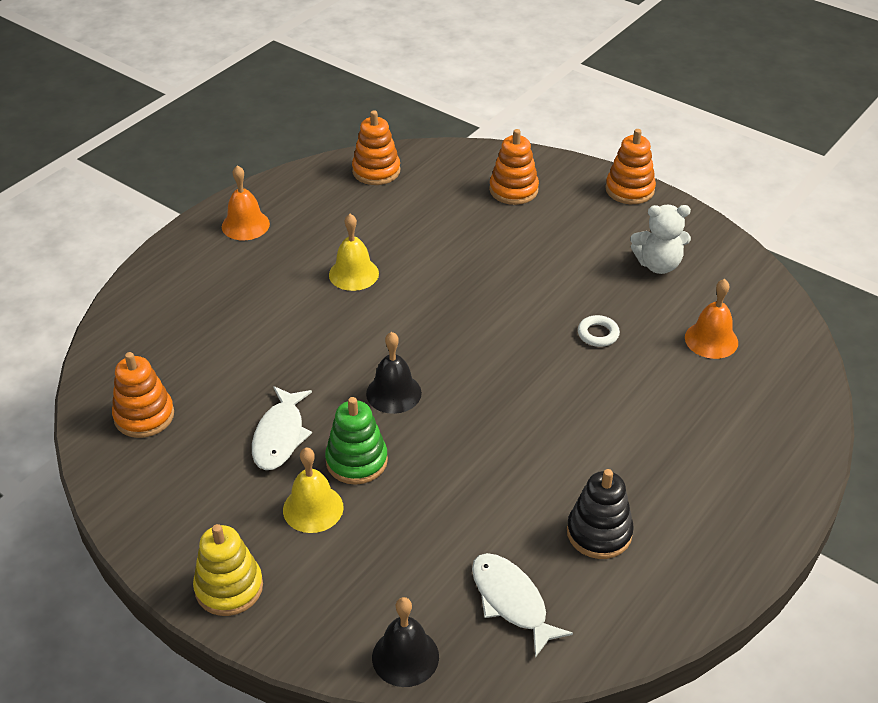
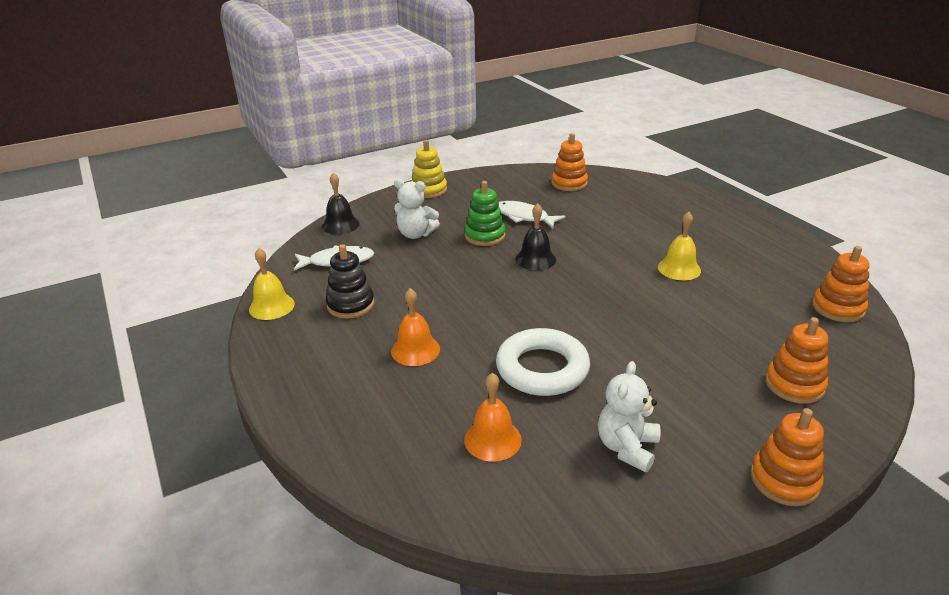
camera: 115 degrees right, 10 degrees down
orange bell [222,165,270,240] -> orange bell moved to [391,288,440,366]
yellow bell [283,448,344,533] -> yellow bell moved to [249,248,295,320]
white ring [578,315,620,347] -> white ring [496,328,590,396], size x2.30
none -> white teddy bear [394,179,440,239]

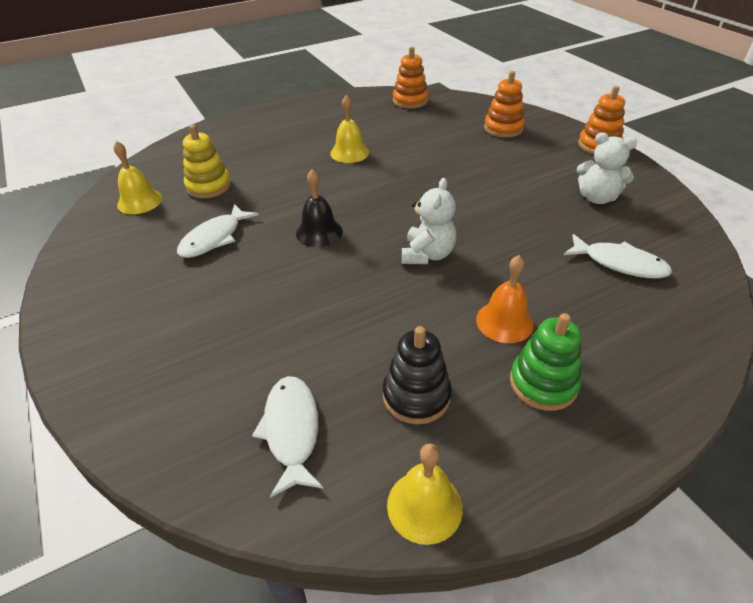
camera: 90 degrees left, 10 degrees up
black bell [322,173,360,234] -> none
white teddy bear [394,179,440,239] -> white teddy bear moved to [402,178,456,264]
yellow stacking toy [411,140,447,198] -> yellow stacking toy moved to [183,125,231,198]
green stacking toy [464,181,505,246] -> green stacking toy moved to [510,313,582,411]
orange bell [464,373,522,462] -> white fish [564,234,672,278]
white ring [496,328,590,396] -> none
orange stacking toy [551,133,588,191] -> yellow bell [114,141,162,214]

